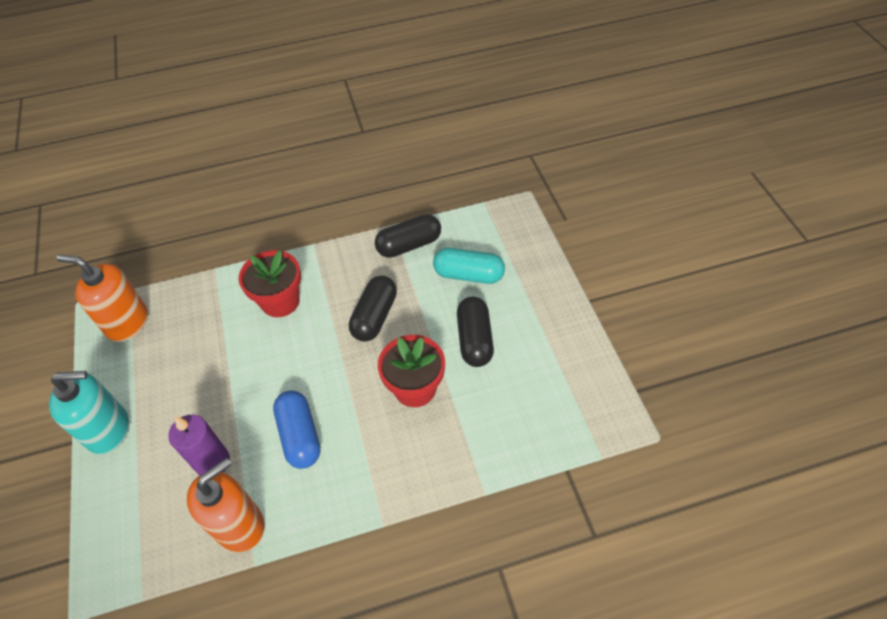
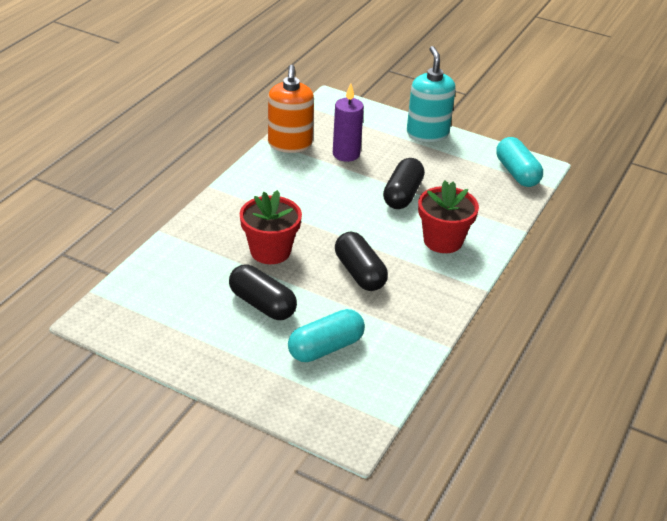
camera: 130 degrees right, 15 degrees down
turquoise soap dispenser [49,371,129,454] -> turquoise soap dispenser turned 135 degrees clockwise [407,46,456,142]
orange soap dispenser [57,255,148,342] -> turquoise capsule [496,137,543,187]
blue capsule [273,390,320,469] -> none
black capsule [375,214,441,258] -> black capsule moved to [383,158,425,209]

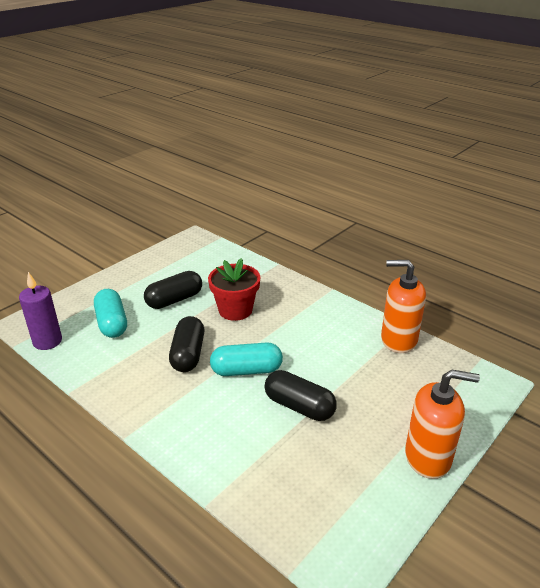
camera: 105 degrees right, 5 degrees down
purple candle [333,83,364,162] -> purple candle moved to [19,272,62,350]
black capsule [335,232,388,291] -> black capsule turned 75 degrees counterclockwise [169,316,204,372]
turquoise soap dispenser [407,46,456,142] -> orange soap dispenser [405,370,480,479]
red flower pot [418,180,479,253] -> none
turquoise capsule [496,137,543,187] -> turquoise capsule moved to [210,342,283,376]

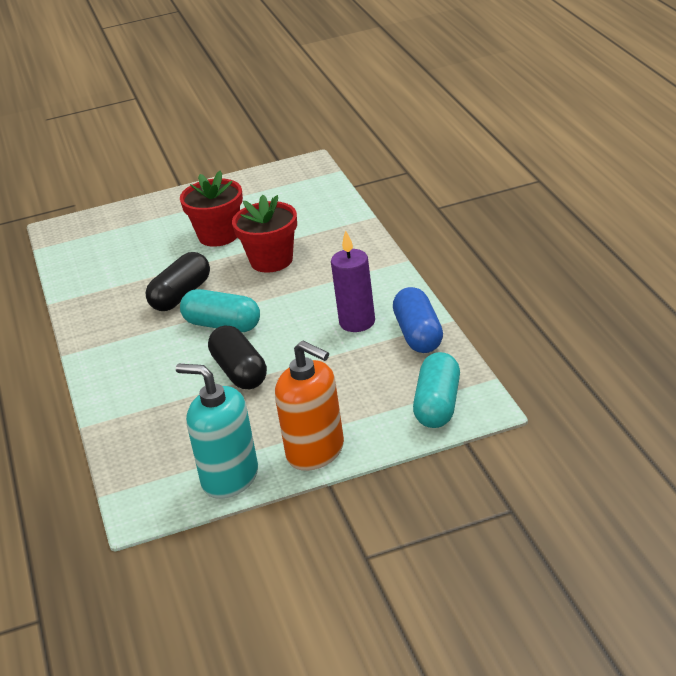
camera: 35 degrees right, 0 degrees up
purple candle [19,272,62,350] -> purple candle moved to [331,230,375,332]
turquoise capsule [94,289,127,338] -> turquoise capsule moved to [413,352,460,428]
black capsule [144,271,202,309] -> red flower pot [180,171,243,247]
orange soap dispenser [381,260,426,353] -> blue capsule [393,287,443,353]
none -> turquoise soap dispenser [176,364,258,499]

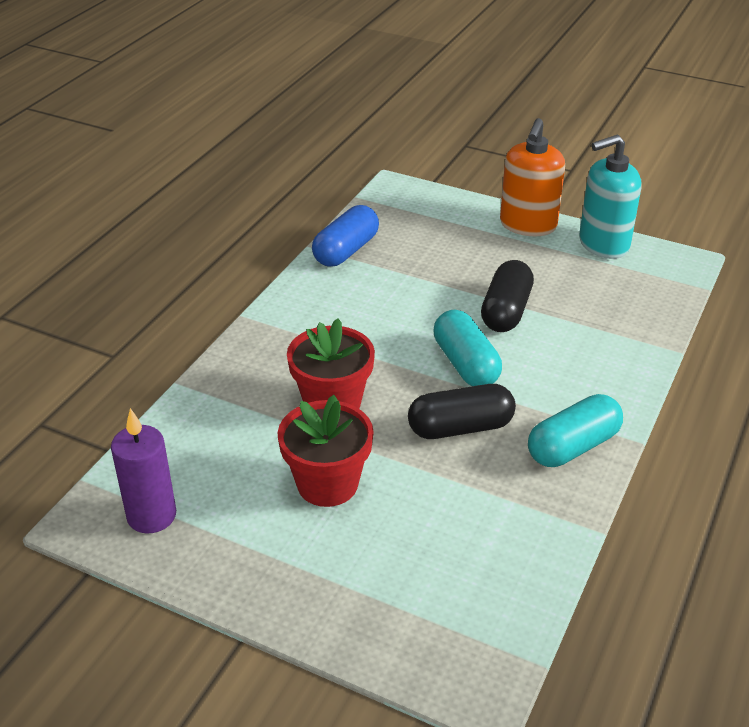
camera: 140 degrees left, 5 degrees up
turquoise soap dispenser [176,364,258,499] -> turquoise soap dispenser turned 90 degrees clockwise [579,135,641,259]
orange soap dispenser [275,341,344,471] -> orange soap dispenser turned 150 degrees counterclockwise [500,118,565,236]
purple candle [331,230,375,332] -> purple candle moved to [111,408,176,534]
turquoise capsule [413,352,460,428] -> turquoise capsule moved to [528,394,623,467]

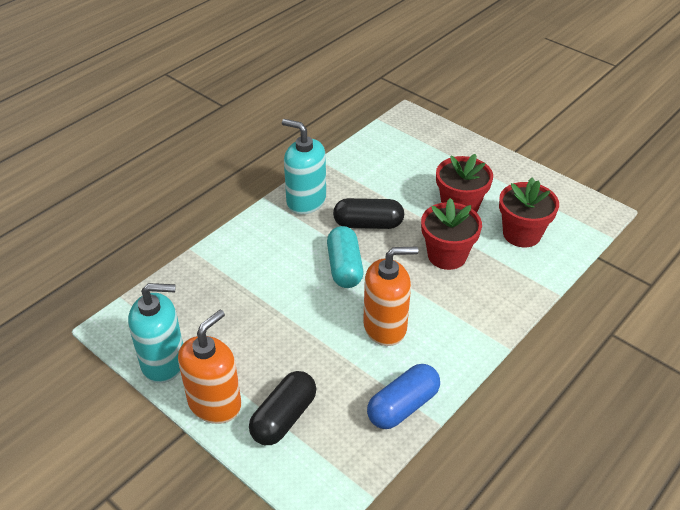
camera: 165 degrees left, 5 degrees up
purple candle [111,408,176,534] -> none
black capsule [481,260,534,332] -> black capsule moved to [249,371,316,445]
turquoise capsule [528,394,623,467] -> turquoise soap dispenser [282,119,326,215]
none -> orange soap dispenser [363,247,418,346]
none -> red flower pot [499,178,559,248]

